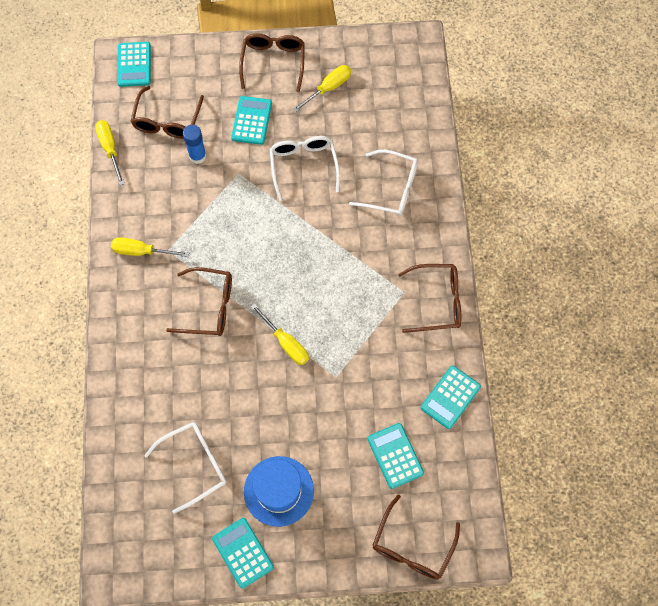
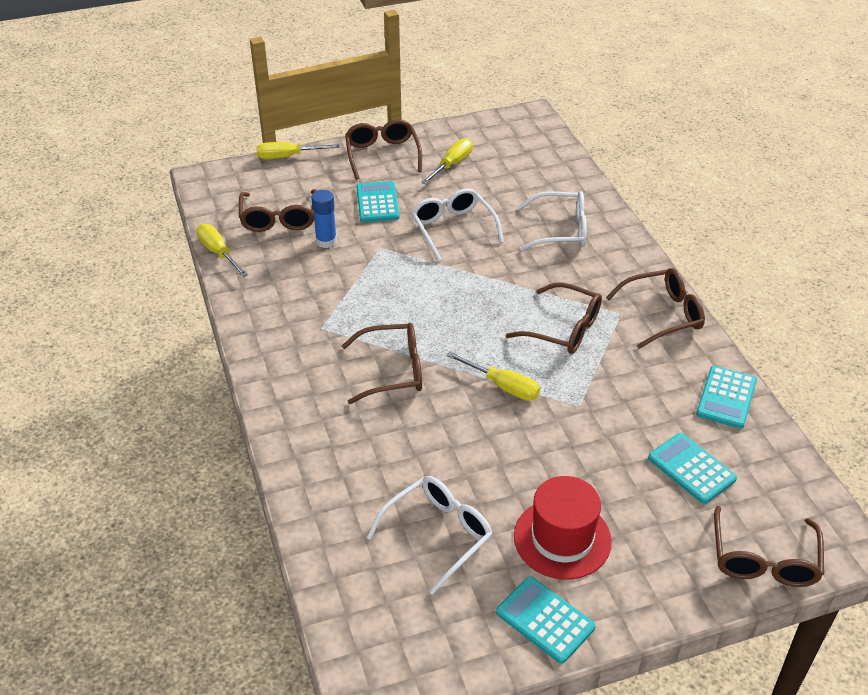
camera: 15 degrees left, 25 degrees down
yellow screwdriver [111,237,189,257] -> yellow screwdriver moved to [256,142,340,159]
turquoise calculator [117,42,151,87] -> none
blue hat [244,456,314,527] -> red hat [514,476,612,580]
none -> brown glasses [506,282,602,354]

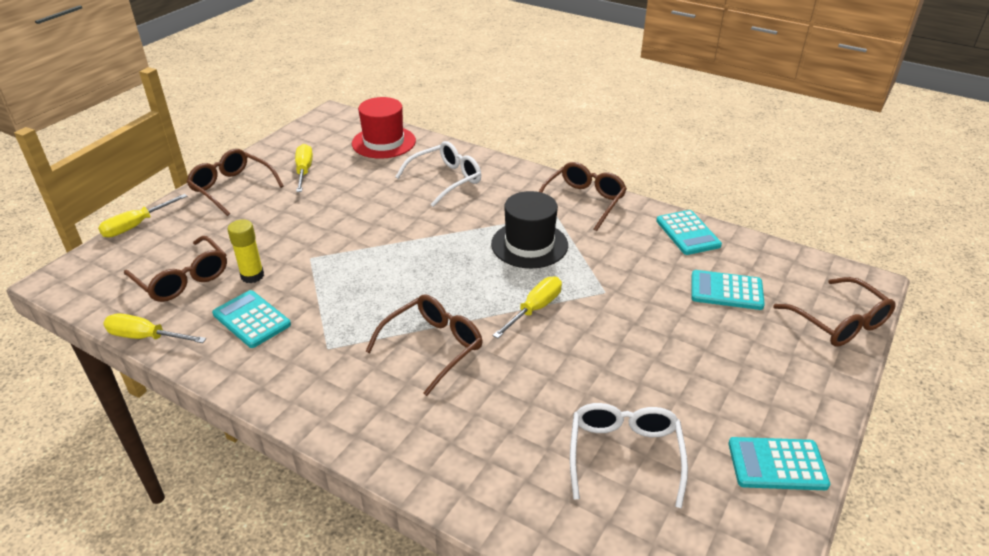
camera: 40 degrees left, 5 degrees down
blue glue stick [311,190,337,248] -> yellow glue stick [227,219,264,283]
turquoise calculator [356,181,399,222] -> turquoise calculator moved to [212,290,291,348]
white glasses [411,188,504,261] -> none
yellow screwdriver [446,352,540,401] -> yellow screwdriver turned 45 degrees counterclockwise [492,276,562,339]
brown glasses [506,282,602,354] -> black hat [491,191,568,268]
red hat [514,476,612,580] -> red hat moved to [352,97,416,159]

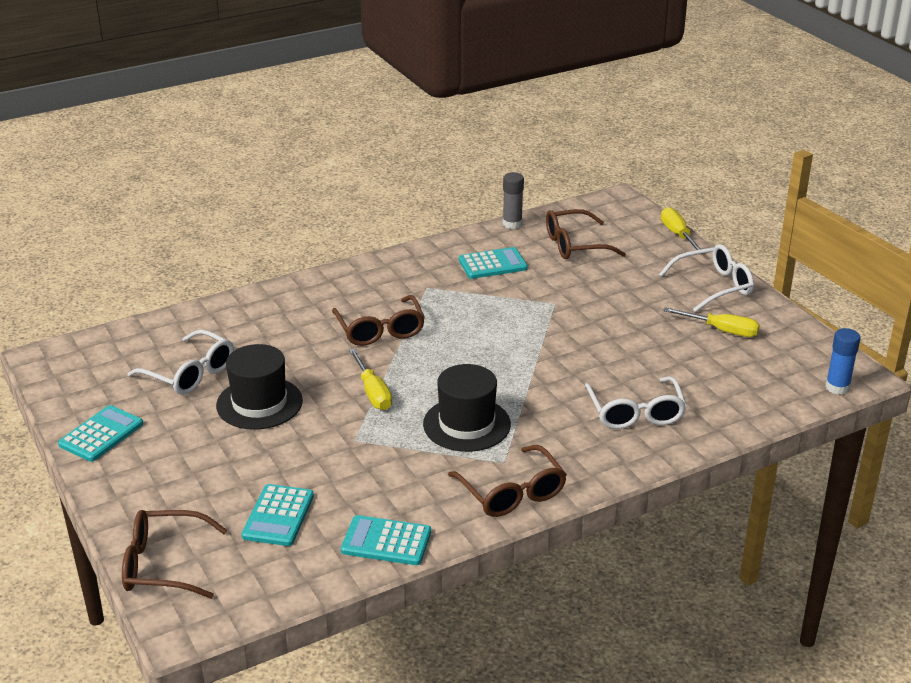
camera: 120 degrees right, 5 degrees down
yellow screwdriver [103,313,206,343] -> grey glue stick [503,172,524,229]
brown glasses [187,149,284,216] -> white glasses [659,244,754,312]
yellow glue stick [227,219,264,283] -> none
red hat [352,97,416,159] -> none
turquoise calculator [691,270,765,310] -> turquoise calculator turned 150 degrees clockwise [242,484,314,546]
none -> black hat [216,344,303,430]
none -> blue glue stick [825,328,860,395]

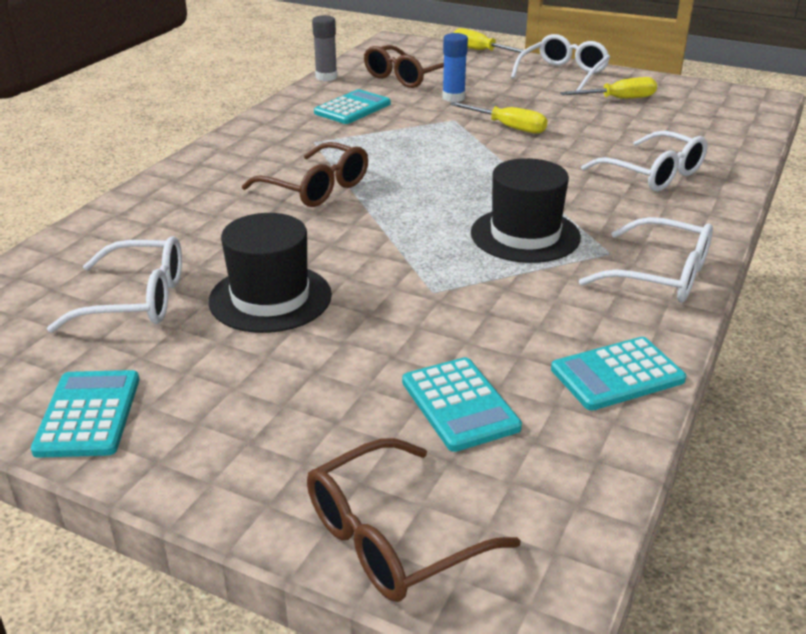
camera: 35 degrees left, 0 degrees up
yellow screwdriver [349,348,392,410] -> yellow screwdriver moved to [450,102,548,134]
brown glasses [448,445,567,517] -> white glasses [579,217,713,302]
blue glue stick [825,328,860,395] -> blue glue stick moved to [442,33,468,102]

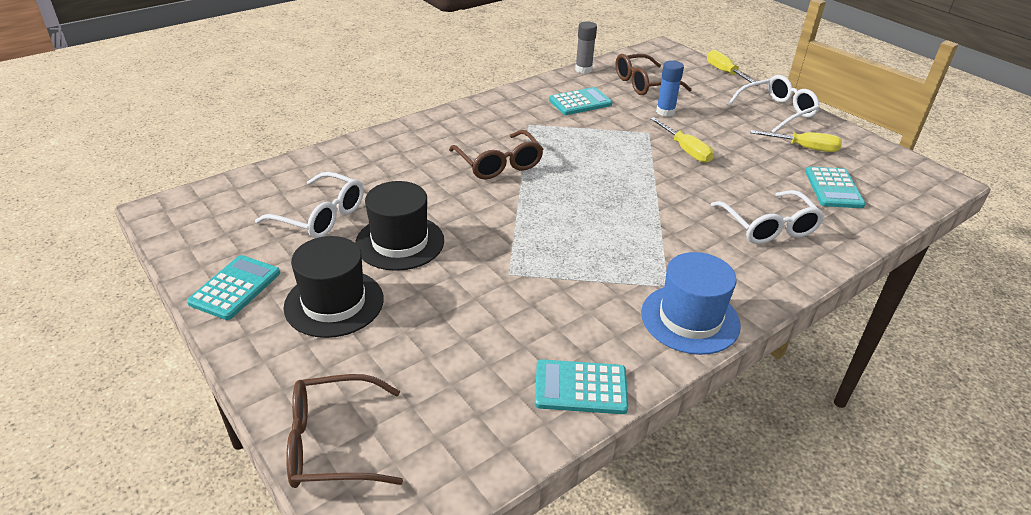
camera: 25 degrees right, 5 degrees up
turquoise calculator [402,357,522,452] -> turquoise calculator moved to [805,167,866,208]
black hat [471,158,581,263] -> black hat moved to [283,236,384,338]
white glasses [579,217,713,302] -> blue hat [641,252,741,355]

